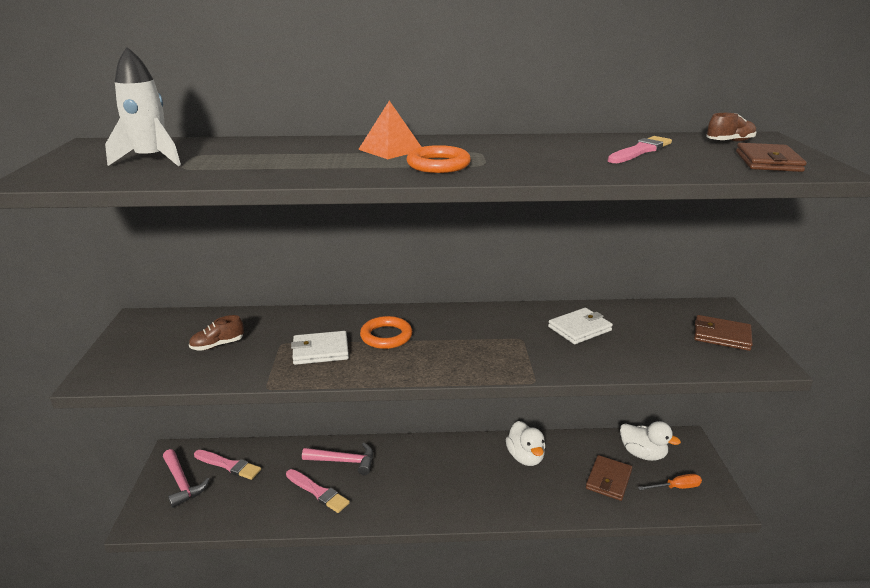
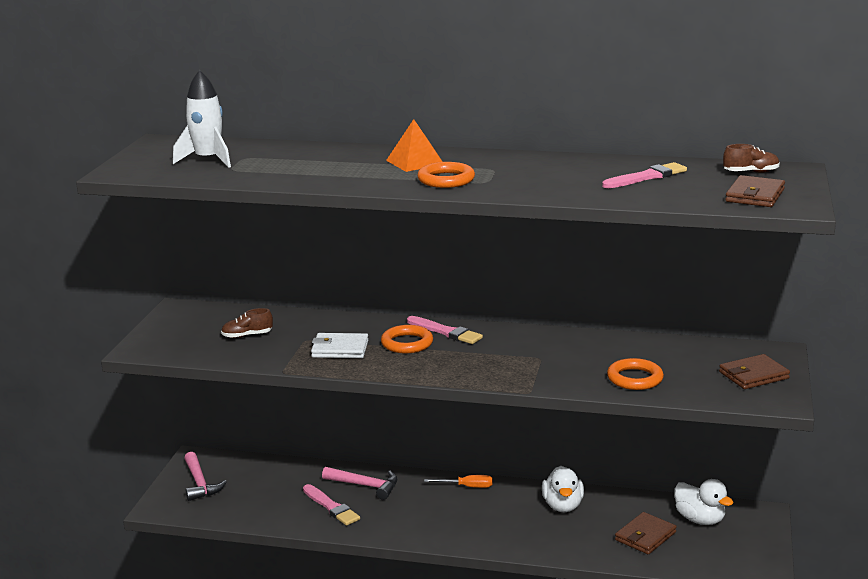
camera: 15 degrees right, 5 degrees down
pink brush [194,450,261,480] -> pink brush moved to [407,316,483,344]
white wallet [548,308,613,344] -> none
orange screwdriver [638,474,702,490] -> orange screwdriver moved to [424,475,492,488]
brown wallet [694,315,753,351] -> brown wallet turned 60 degrees counterclockwise [719,354,790,389]
none -> orange ring [607,358,664,390]

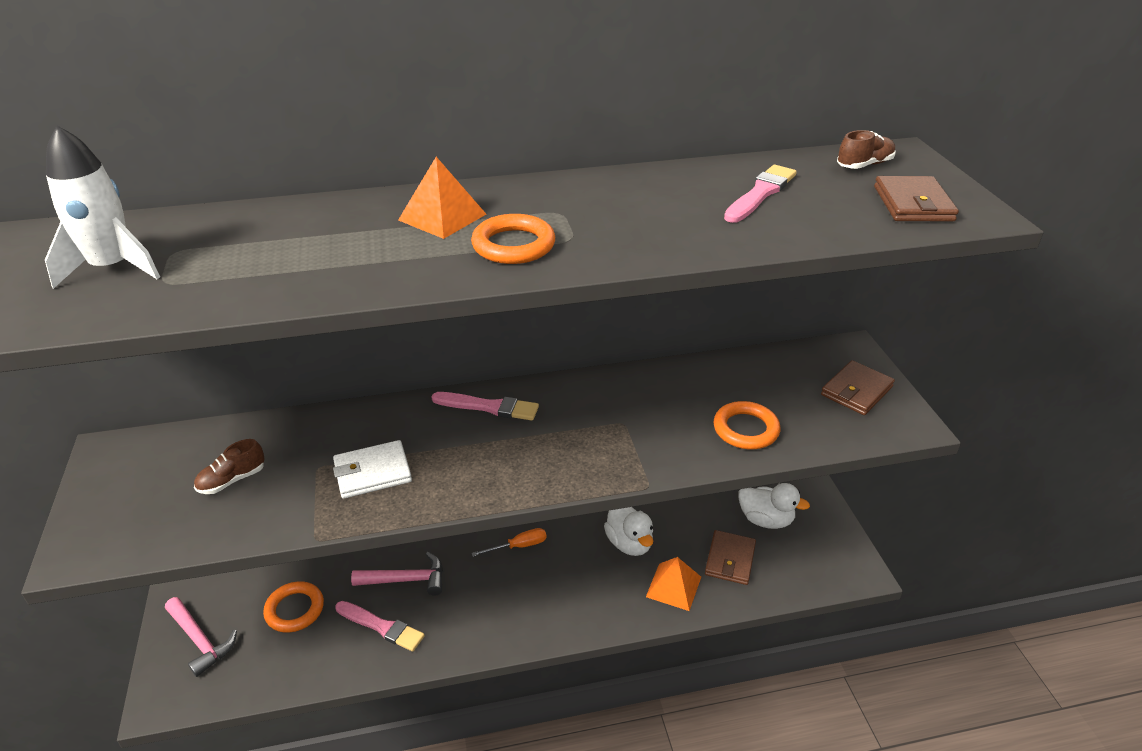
camera: 25 degrees left, 15 degrees up
orange ring [381,325,433,353] -> orange ring moved to [263,581,324,633]
none -> orange pyramid [646,557,701,611]

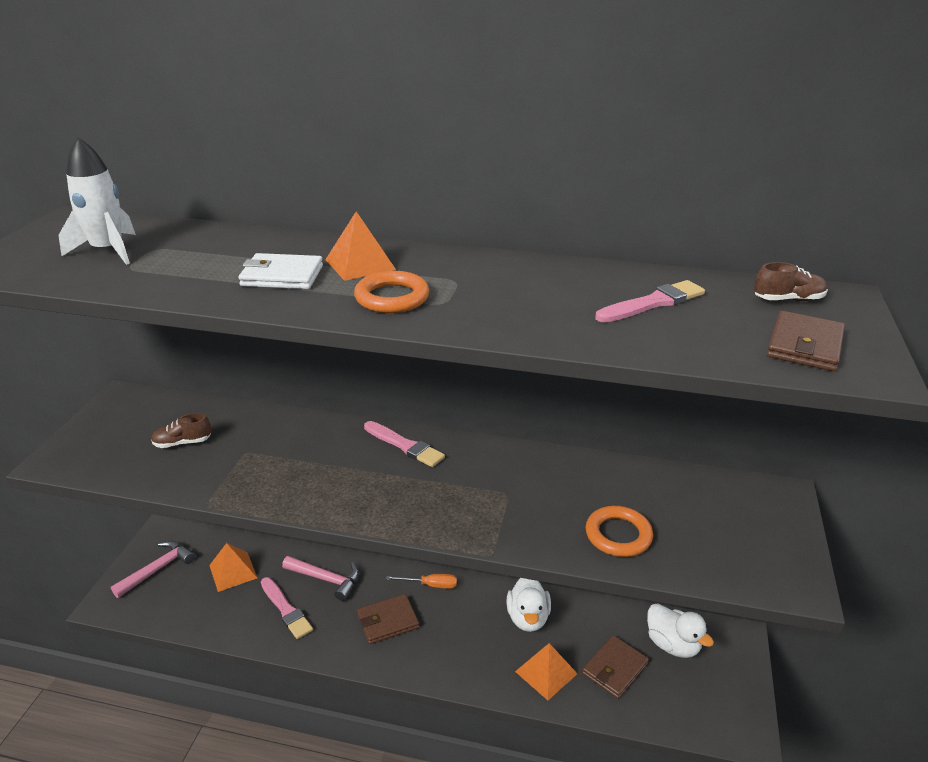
camera: 25 degrees right, 5 degrees down
pink hammer [165,597,237,677] -> pink hammer turned 120 degrees counterclockwise [111,541,195,598]
orange ring [263,581,324,633] -> orange pyramid [209,543,257,592]
white wallet [333,440,412,499] -> white wallet moved to [238,253,323,289]
brown wallet [821,360,895,415] -> brown wallet moved to [357,594,419,644]

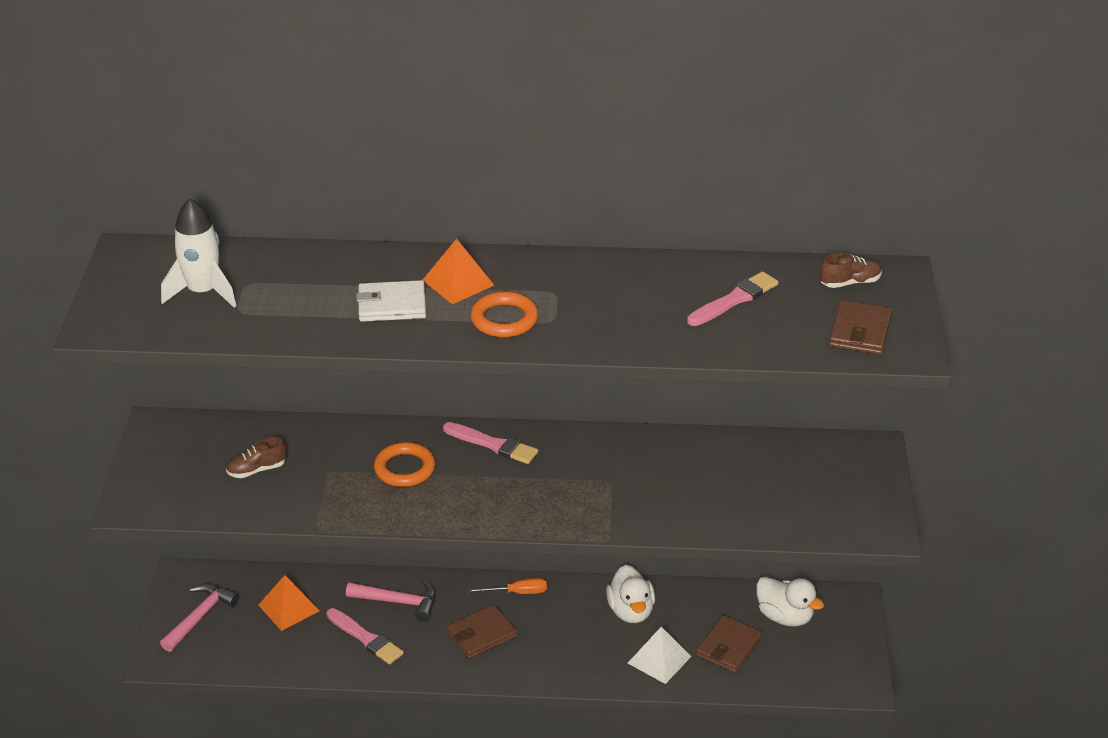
camera: 10 degrees left, 5 degrees up
orange pyramid [515,643,577,700] -> white pyramid [628,627,692,684]
orange ring [586,506,653,557] -> orange ring moved to [374,442,435,487]

